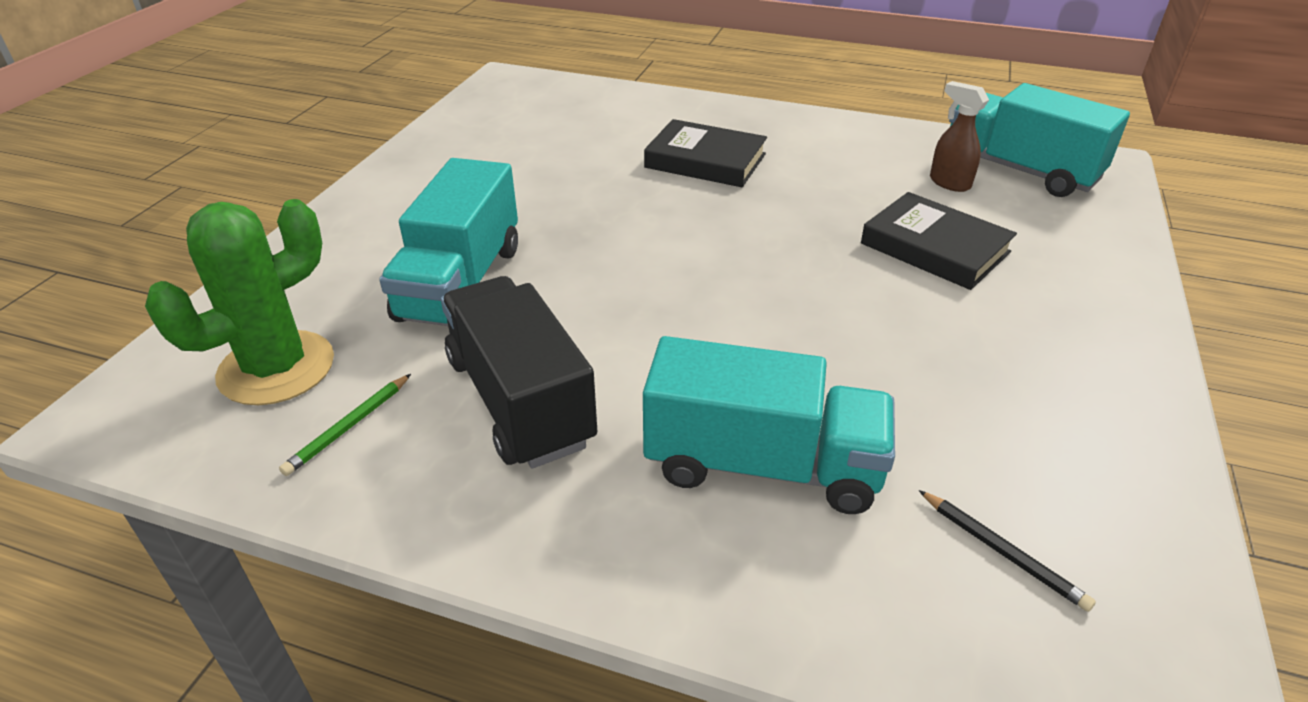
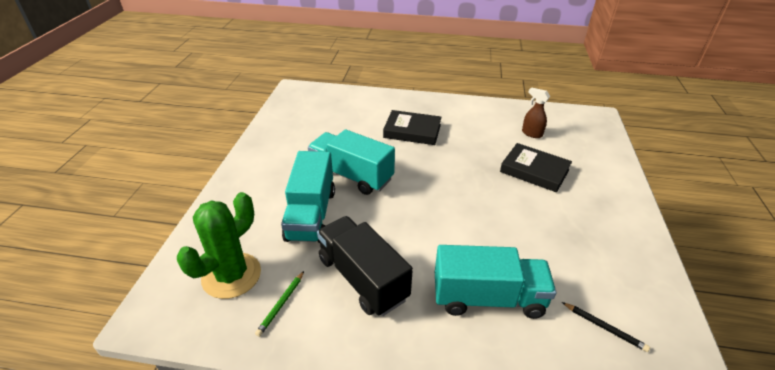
camera: 10 degrees left, 0 degrees up
turquoise truck [949,83,1130,197] -> turquoise truck moved to [308,129,395,195]

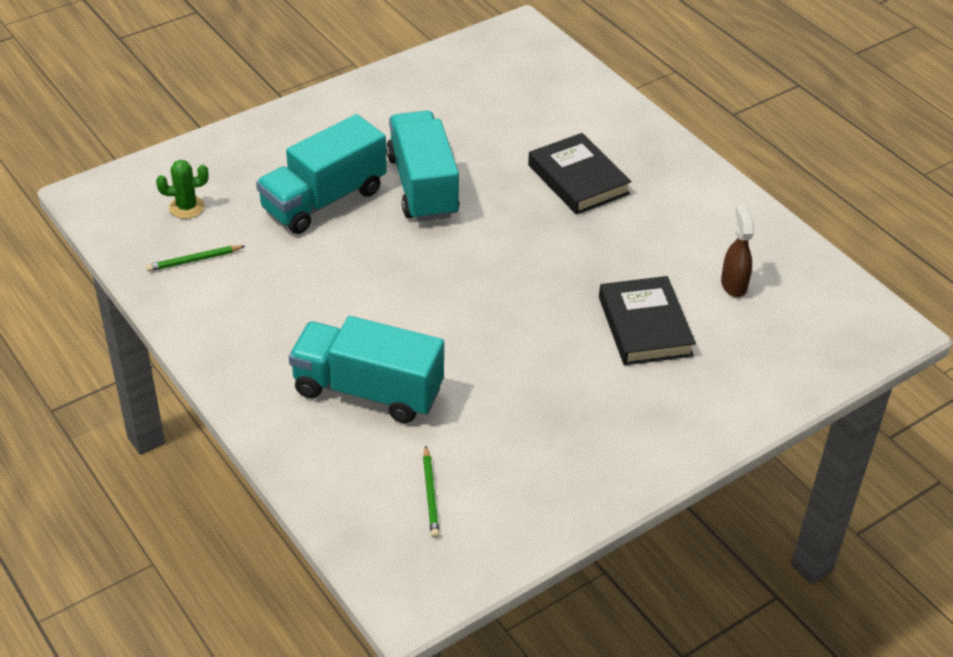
camera: 45 degrees right, 5 degrees up
green cactus [177,192,261,299] -> green cactus [156,160,209,219], size x0.50
black truck [317,216,413,316] -> none
turquoise truck [435,245,556,319] -> turquoise truck turned 150 degrees clockwise [289,316,444,423]
black pencil [562,302,650,352] -> green pencil [423,446,440,538]

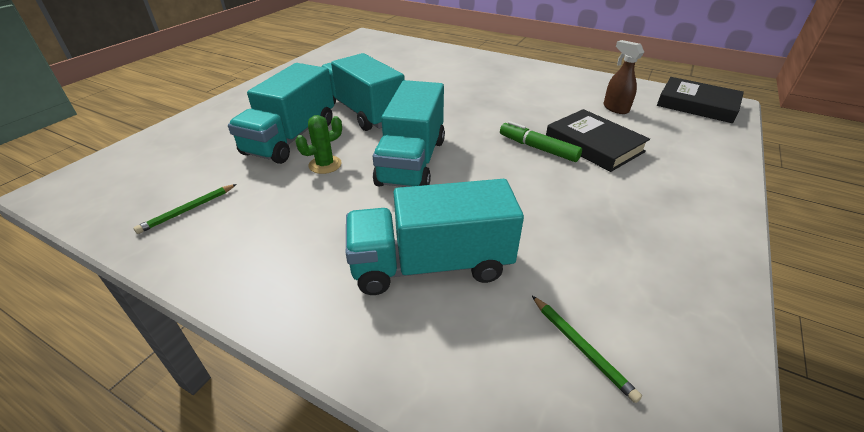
camera: 25 degrees left, 5 degrees down
green cactus [156,160,209,219] -> green cactus moved to [295,115,342,174]
black book [528,133,631,214] -> black book moved to [657,77,744,123]
none -> turquoise truck [373,80,445,187]
none -> green marker [500,121,582,162]

